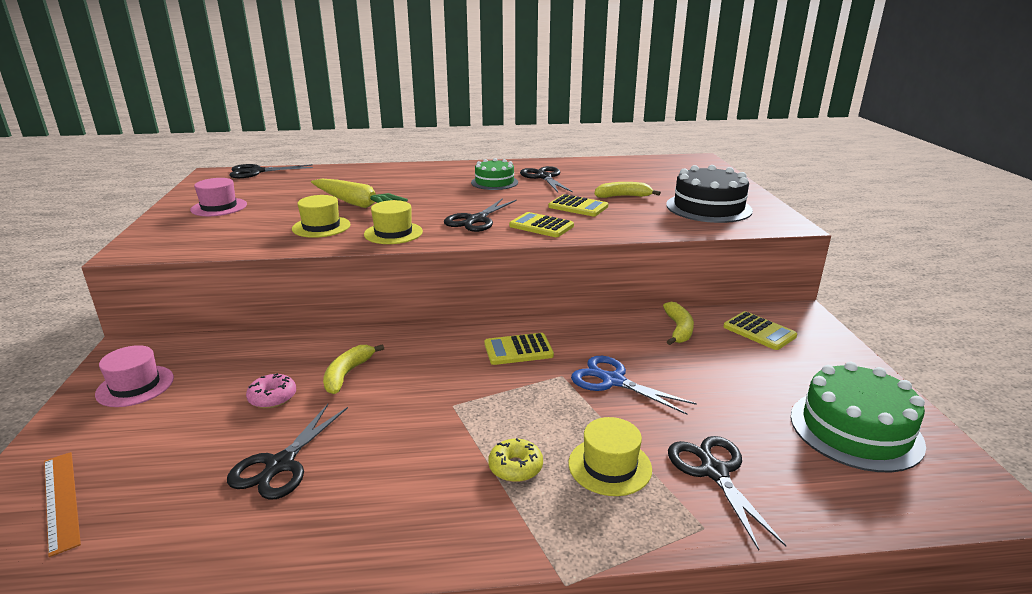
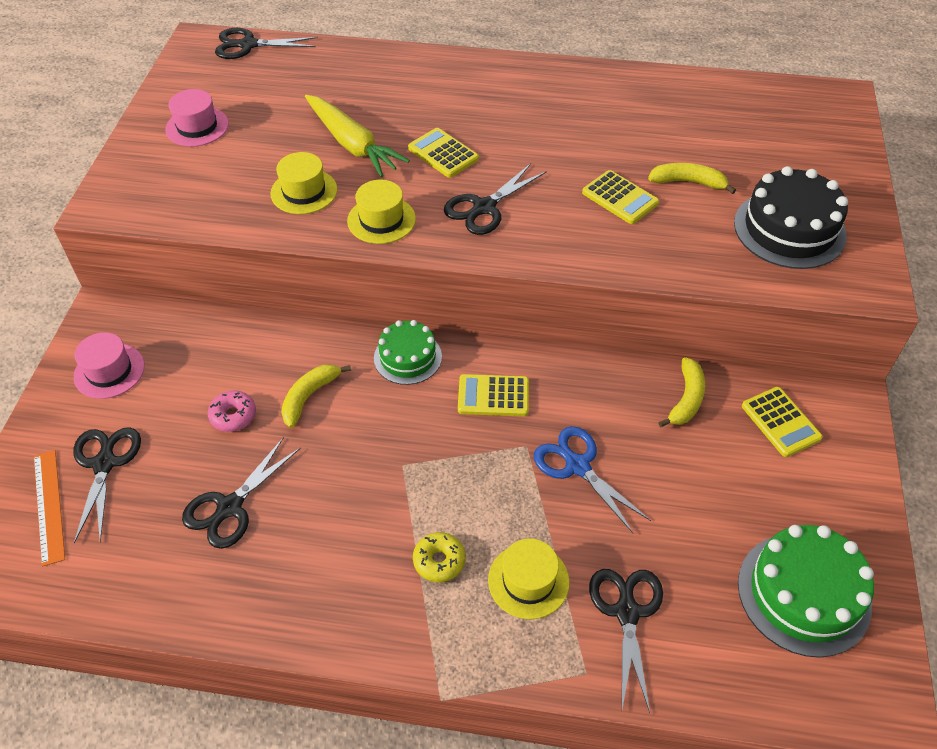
camera: 15 degrees right, 25 degrees up
green cake [471,158,518,190] -> green cake moved to [374,320,442,385]
yellow calculator [509,212,574,237] -> yellow calculator moved to [408,128,479,178]
black scissors [520,166,573,192] -> black scissors moved to [73,427,141,543]

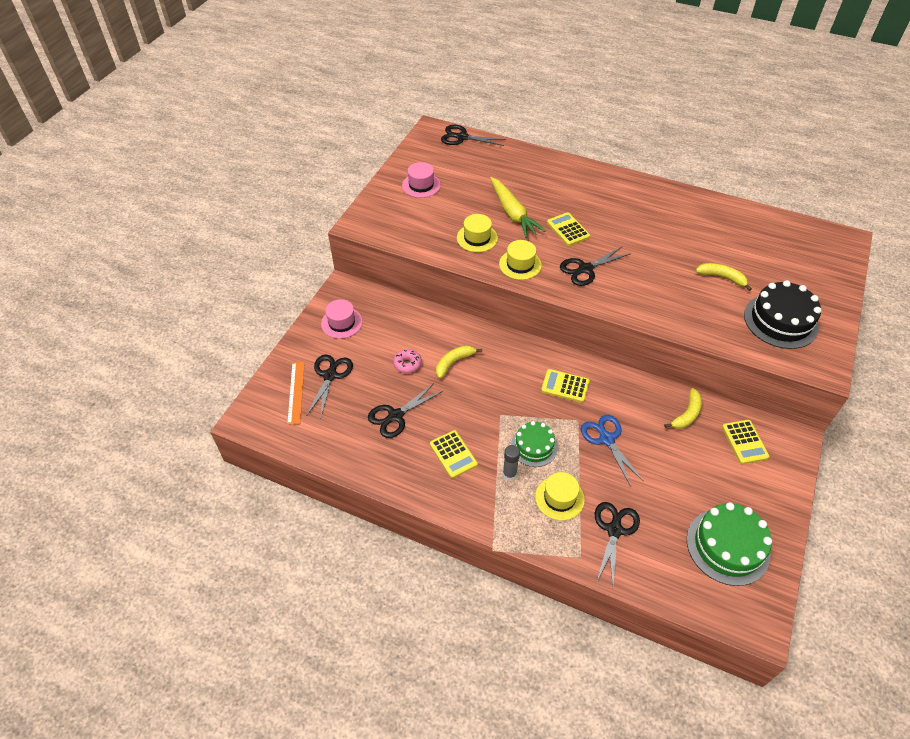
camera: 15 degrees right, 0 degrees up
green cake [374,320,442,385] -> green cake moved to [511,421,558,467]
yellow donut [413,532,465,582] -> grey glue stick [503,445,520,481]
yellow calculator [582,170,659,224] -> yellow calculator moved to [430,430,478,478]

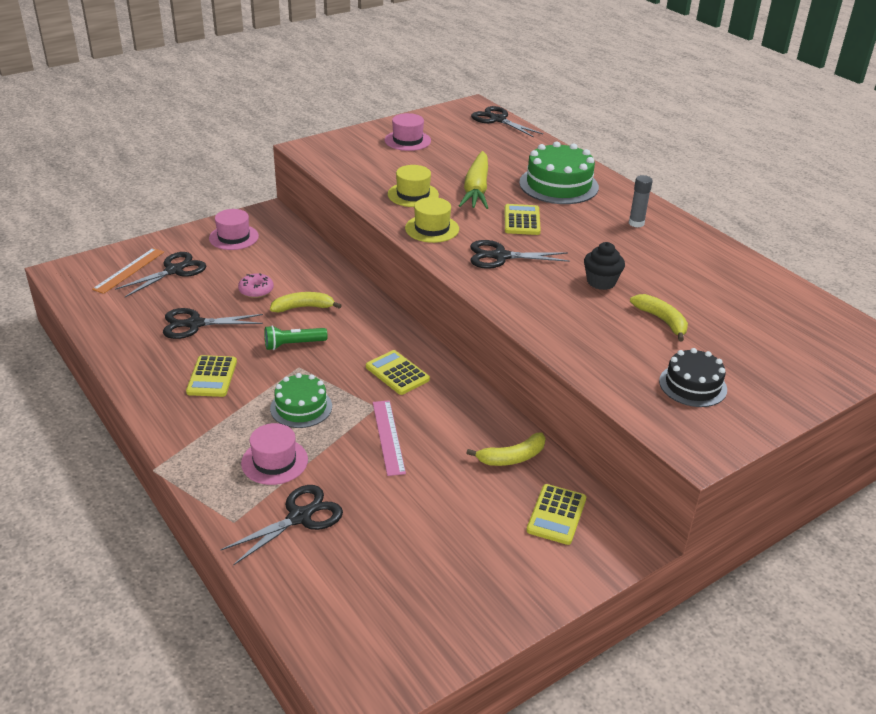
camera: 30 degrees right, 15 degrees down
grey glue stick [503,445,520,481] -> grey glue stick moved to [629,175,653,227]
yellow hat [535,472,585,521] -> pink hat [241,423,308,485]
blue scissors [581,415,644,487] -> pink ruler [373,400,406,476]
green cake [687,502,772,586] -> green cake moved to [519,141,599,204]
black cake [744,280,822,349] -> black cake [659,348,727,407], size x0.63
none -> green flashlight [264,325,327,350]
none -> black cupcake [584,242,625,290]

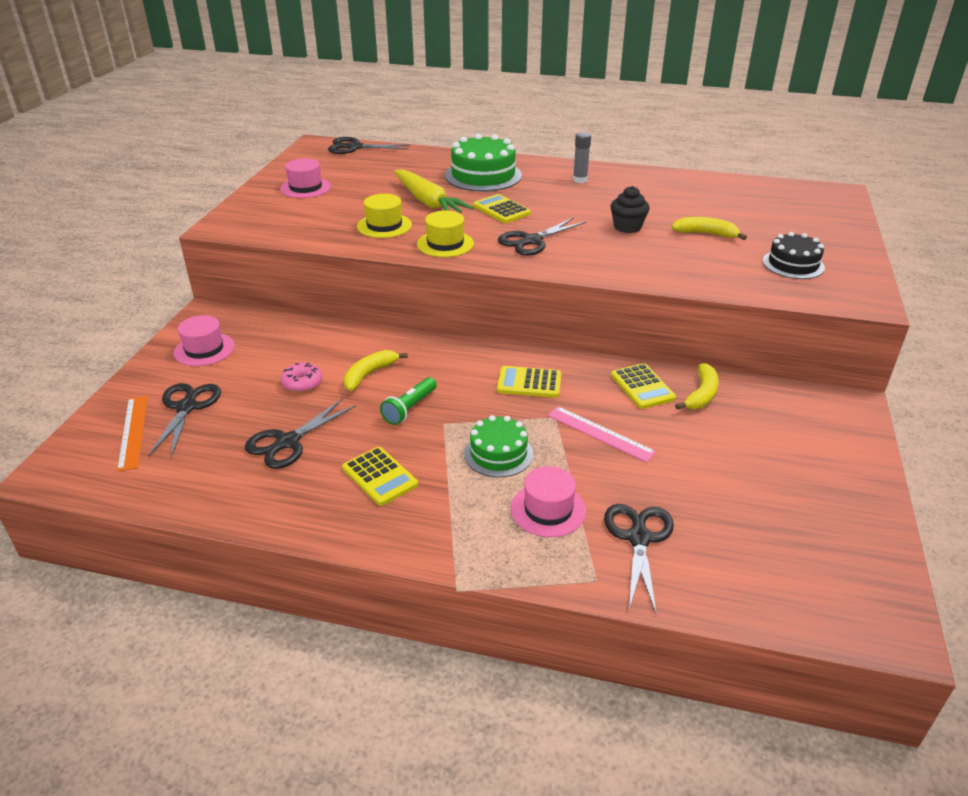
camera: 40 degrees left, 0 degrees up
yellow calculator [526,484,586,545] -> yellow calculator moved to [611,363,676,409]

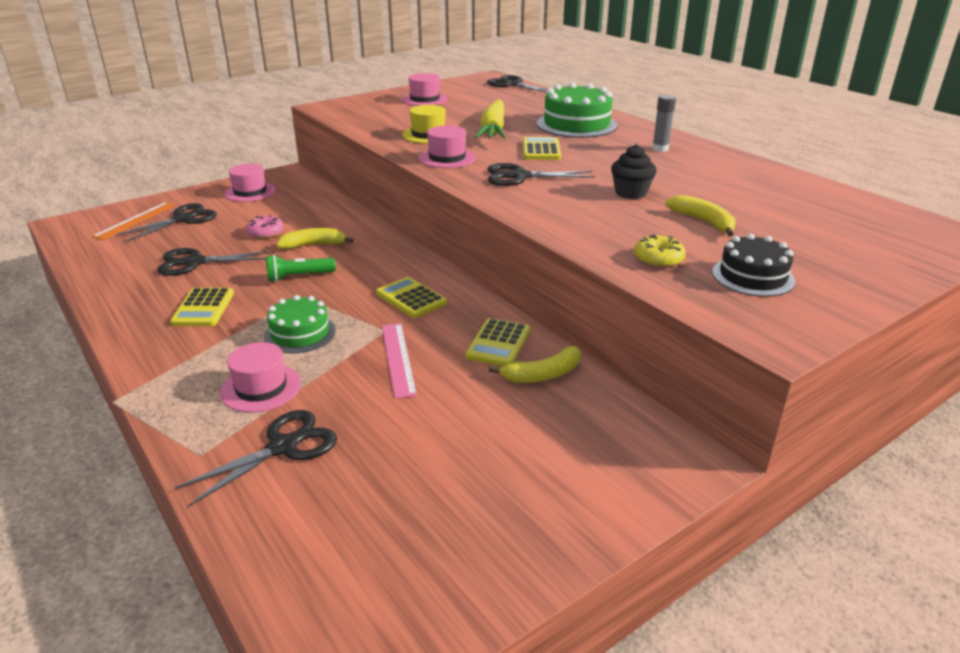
camera: 40 degrees right, 5 degrees down
yellow hat [417,211,474,257] -> pink hat [419,125,476,168]
none -> yellow donut [634,234,686,268]

